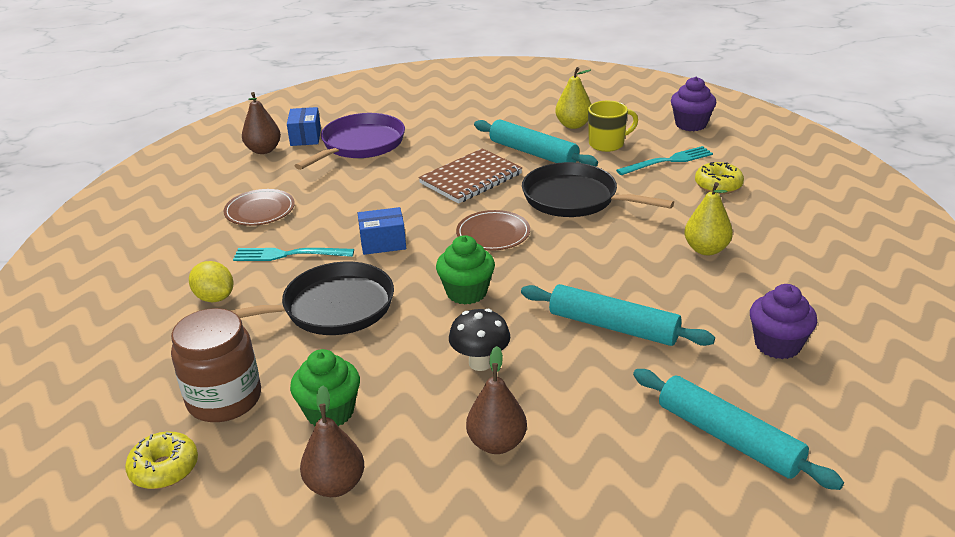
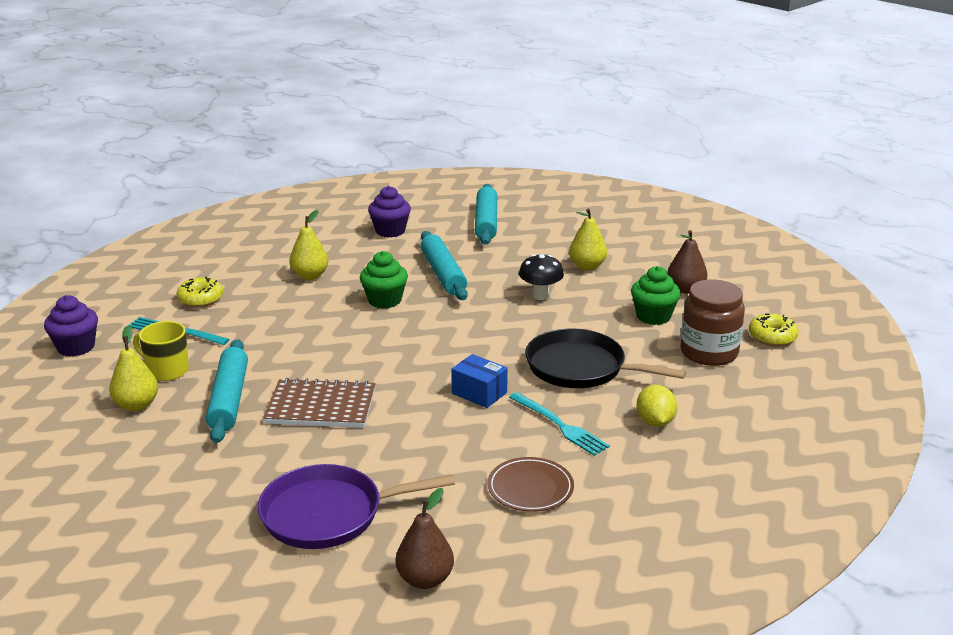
camera: 135 degrees left, 5 degrees down
blue box [287,107,321,146] -> none
green cupcake [436,235,495,305] -> green cupcake moved to [360,251,408,308]
brown plate [456,210,530,251] -> none
brown pear [466,346,527,454] -> yellow pear [569,208,607,270]
black pan [522,162,674,217] -> none

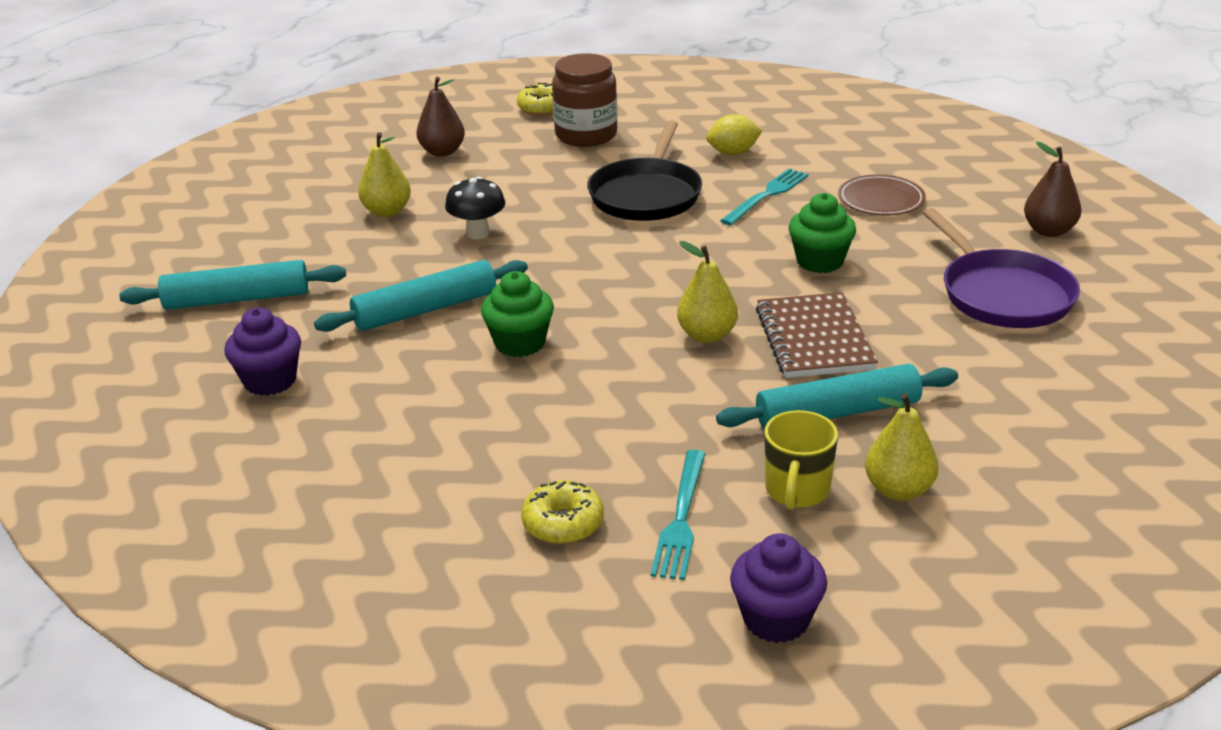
camera: 100 degrees left, 5 degrees up
yellow pear [289,210,328,280] -> yellow pear moved to [677,241,738,343]
blue box [451,354,508,408] -> none
green cupcake [631,266,681,325] -> green cupcake moved to [789,193,856,273]

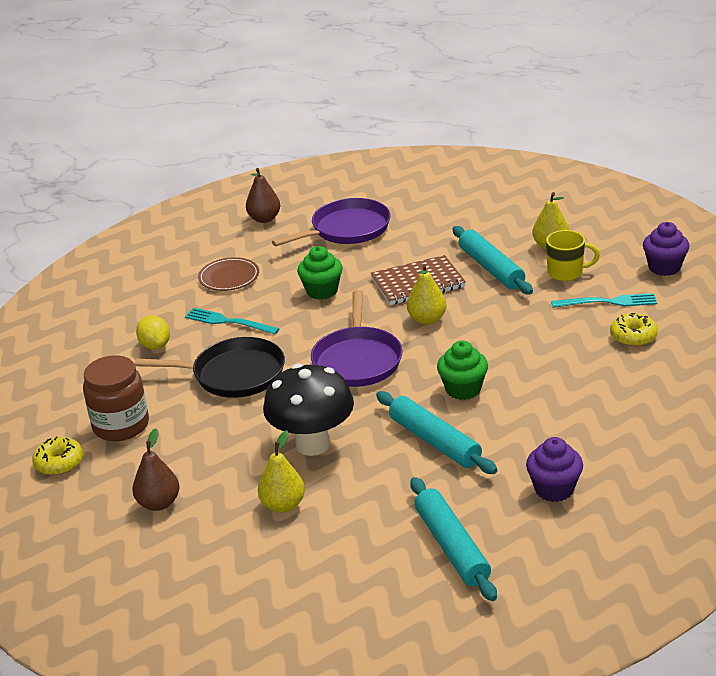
camera: 100 degrees left, 0 degrees up
black mushroom [445,177,505,240] -> black mushroom [263,364,354,456], size x1.79
none -> purple pan [311,290,403,387]

